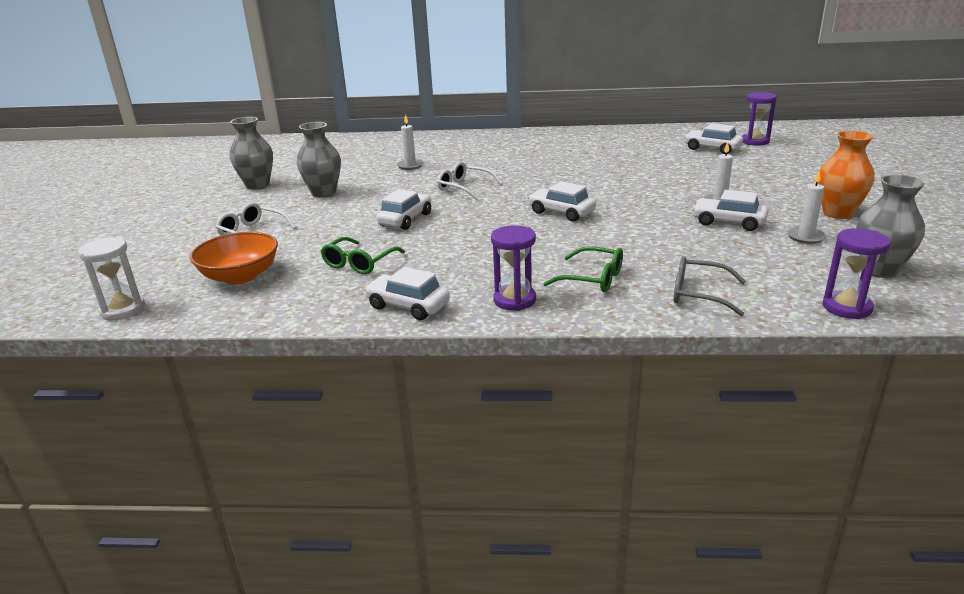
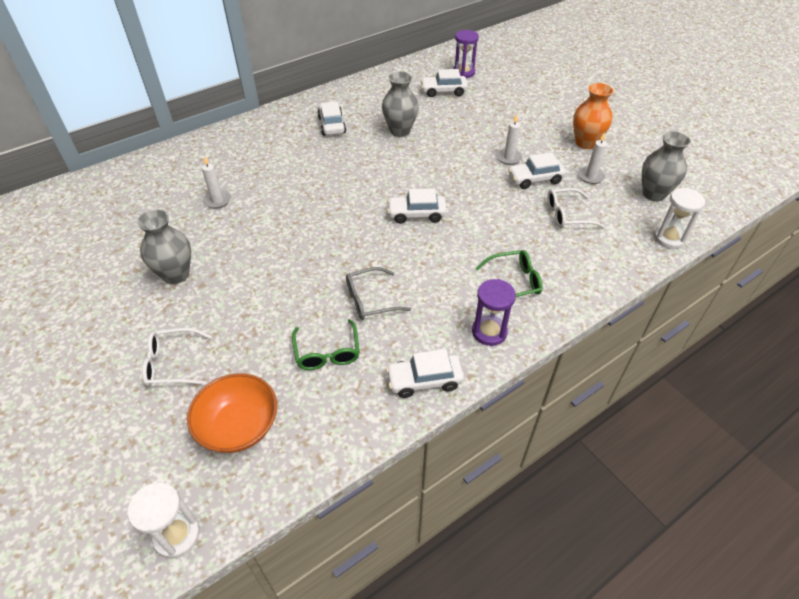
camera: 40 degrees left, 20 degrees up
grey vase [229,117,273,190] -> grey vase moved to [382,72,419,137]
white car [376,189,431,230] -> white car moved to [317,102,346,136]
white glasses [437,162,503,200] -> white glasses moved to [547,188,604,228]
grey glasses [674,256,746,316] -> grey glasses moved to [346,267,411,320]
purple hourglass [823,228,891,319] -> white hourglass [654,188,705,249]

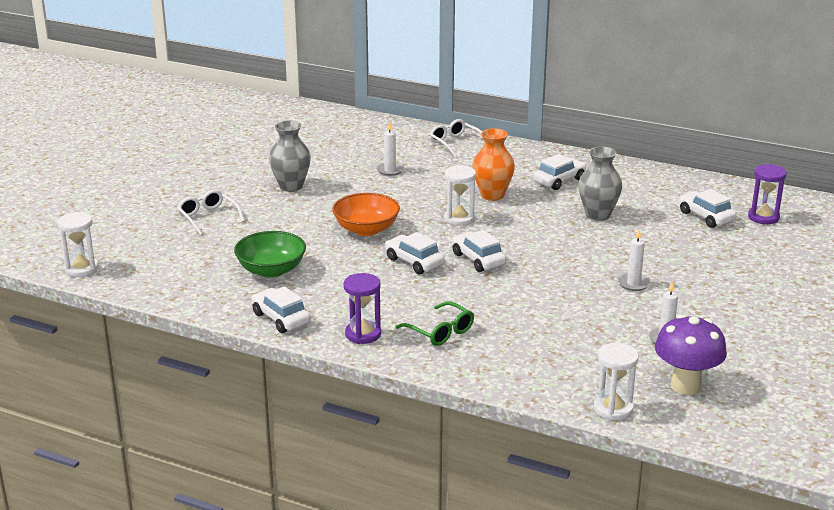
camera: 60 degrees right, 20 degrees down
orange bowl [187,373,277,453] -> orange bowl moved to [332,193,400,236]
green glasses [292,319,359,370] -> green bowl [234,231,306,278]
grey glasses [346,267,411,320] -> none
white car [508,152,566,189] -> white car moved to [385,232,445,274]
white glasses [547,188,604,228] -> white glasses moved to [429,119,482,157]
orange vase [573,83,613,149] -> orange vase moved to [472,128,515,201]
grey vase [642,131,691,201] -> purple mushroom [655,314,727,395]
none -> white hourglass [444,165,476,226]

